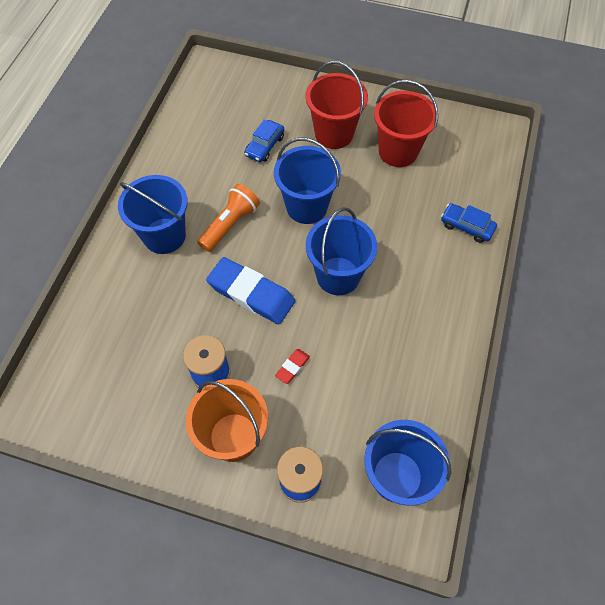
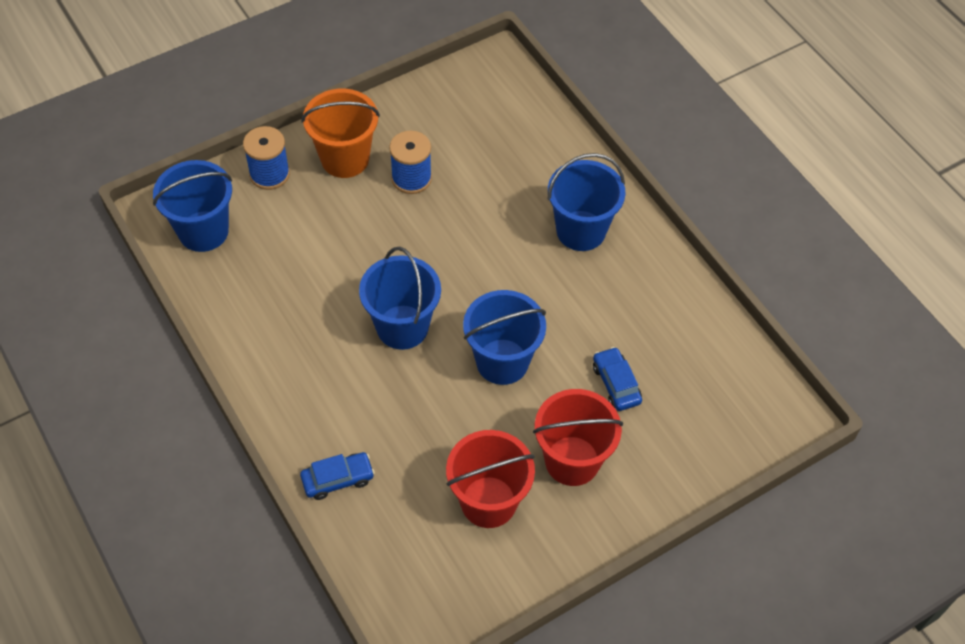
camera: 130 degrees right, 5 degrees down
orange flashlight [197,184,260,252] -> none
blue eraser [206,257,295,324] -> none
red eraser [275,349,310,384] -> none

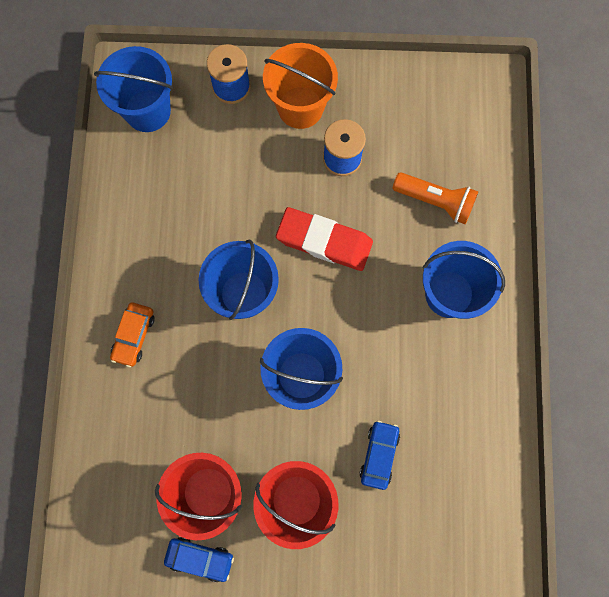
camera: 35 degrees right, 20 degrees up
blue car [300,452,375,500] -> blue car moved to [164,537,234,582]
none -> orange car [110,303,155,367]
none -> red eraser [276,207,373,271]
none -> orange flashlight [392,172,478,224]

